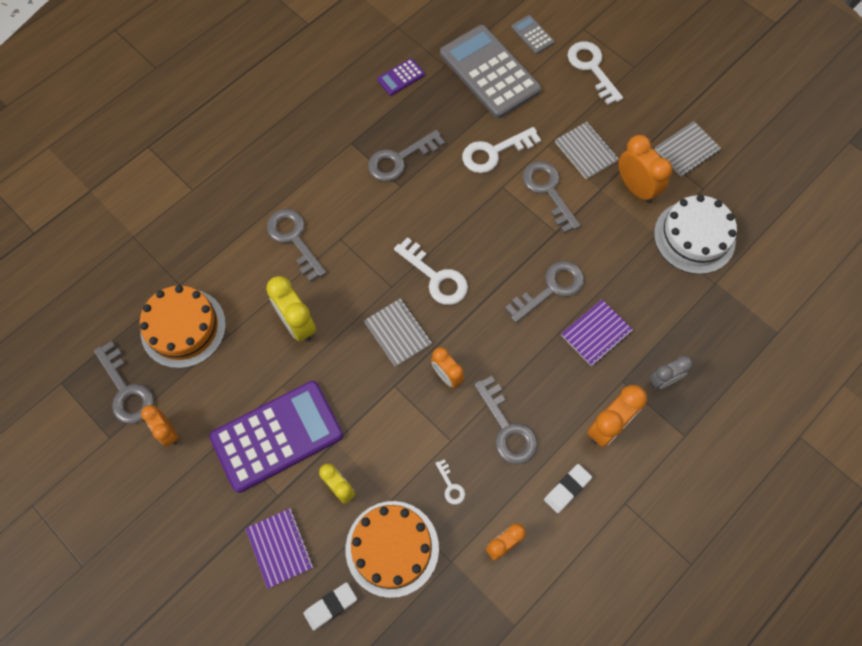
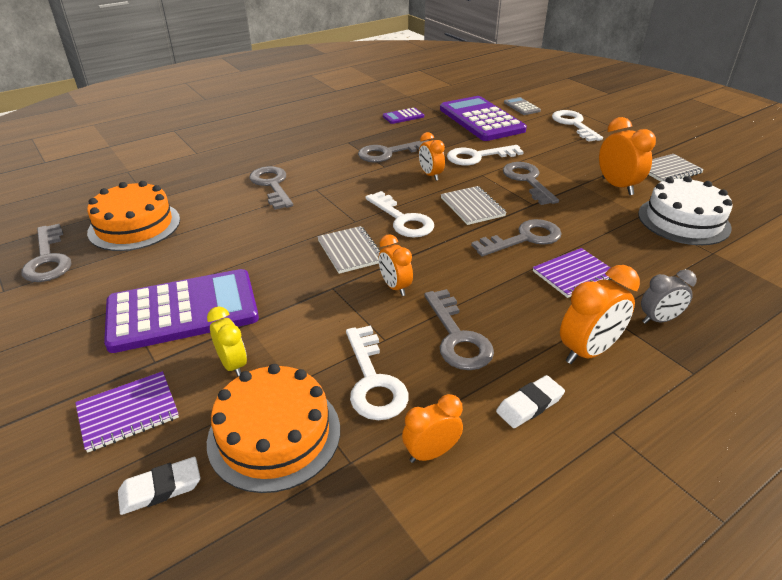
camera: 10 degrees right, 30 degrees down
orange clock [141,405,178,447] -> orange clock moved to [419,132,445,181]
purple notebook [245,508,313,589] -> purple notebook turned 75 degrees clockwise [75,371,179,453]
yellow clock [266,276,316,342] -> none
white key [435,459,465,505] -> white key [346,326,409,420], size x2.07
grey calculator [440,25,541,118] -> purple calculator [440,96,527,141]
grey notebook [555,122,619,179] -> grey notebook moved to [441,186,507,225]

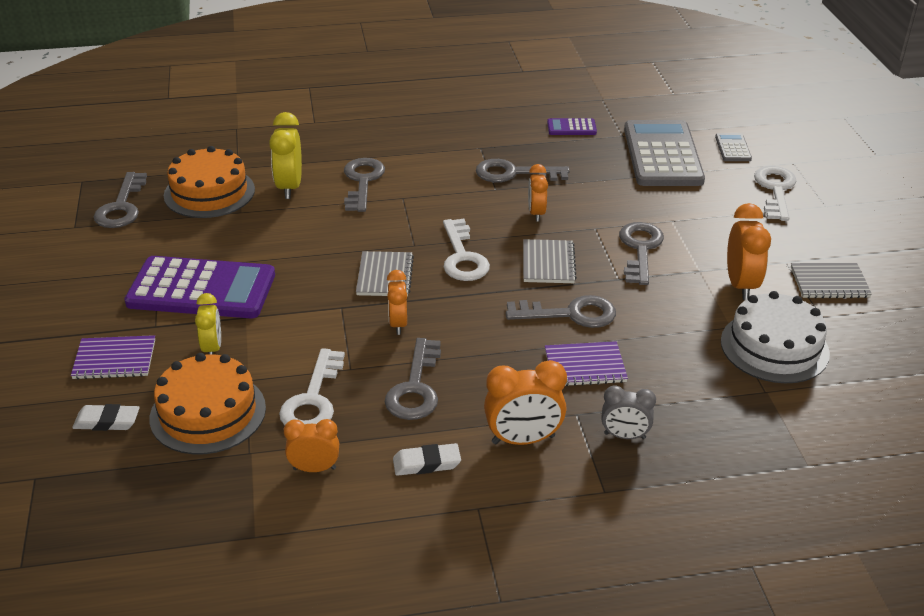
camera: 25 degrees right, 0 degrees up
purple calculator [440,96,527,141] -> grey calculator [624,120,705,186]
white key [447,145,524,166] -> none
none -> yellow clock [269,112,302,199]

